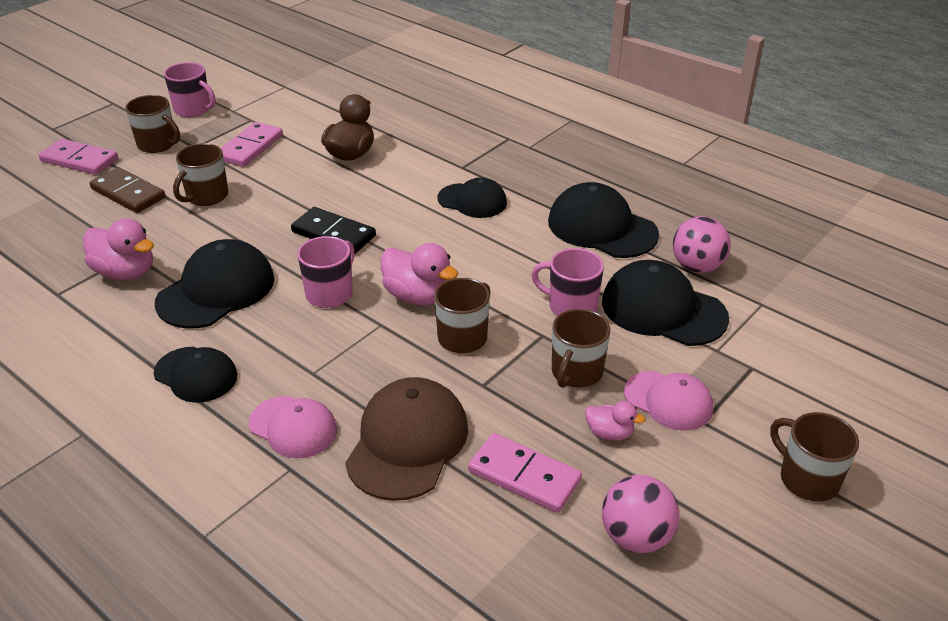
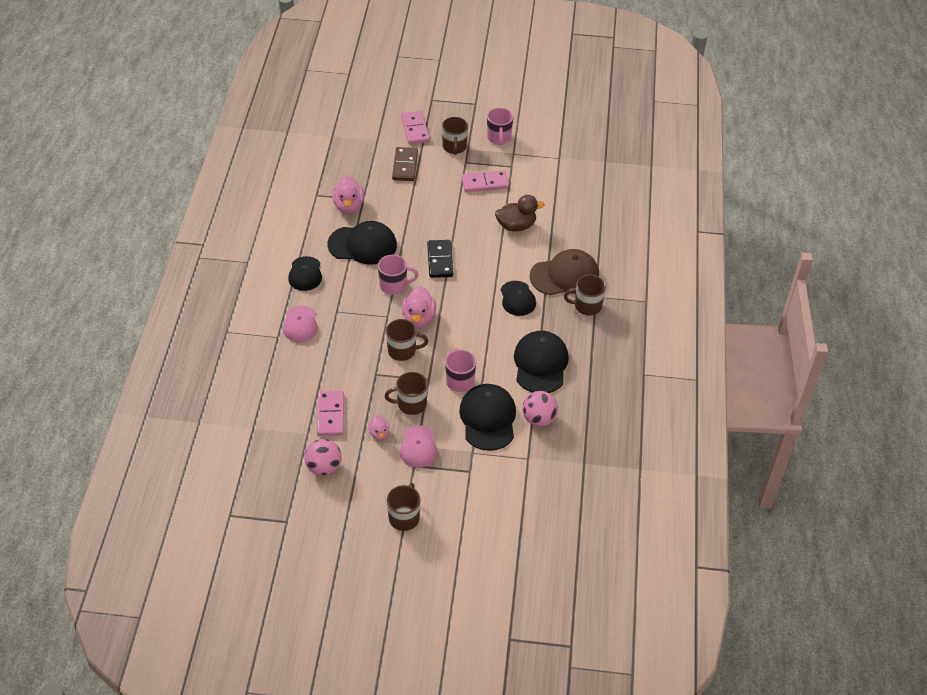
camera: 55 degrees right, 10 degrees up
brown mug [173,143,228,206] -> brown mug moved to [564,275,606,316]
brown cap [345,377,468,501] -> brown cap moved to [530,249,599,295]

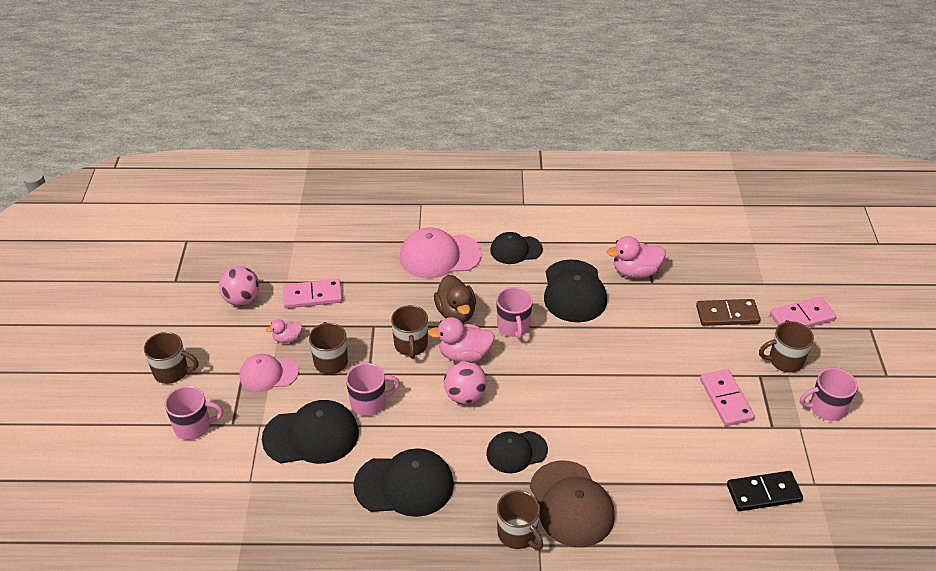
camera: 85 degrees right, 5 degrees down
pink cap [283,305,318,342] -> pink cap [400,228,482,278], size x1.56
black domino [427,240,453,278] -> black domino moved to [727,471,803,511]
brown duck [495,195,545,232] -> brown duck moved to [434,275,476,323]
pink ball [522,391,558,427] -> pink ball moved to [444,361,487,405]
brown mug [564,275,606,316] -> brown mug turned 150 degrees clockwise [497,490,543,550]
none -> pink mug [165,386,224,440]

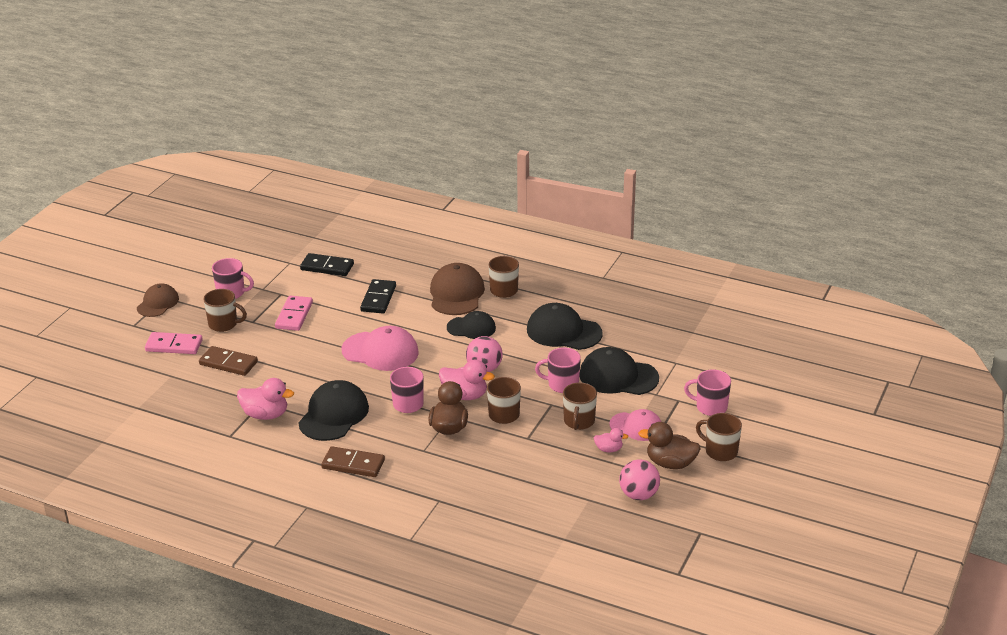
camera: 155 degrees left, 10 degrees down
pink domino [283,279,342,309] -> none
pink cap [400,228,482,278] -> pink cap moved to [341,326,419,371]
black cap [490,232,543,264] -> brown domino [321,446,385,477]
none -> brown cap [137,283,179,317]
none -> black domino [360,279,396,313]
none -> brown duck [638,422,701,469]

